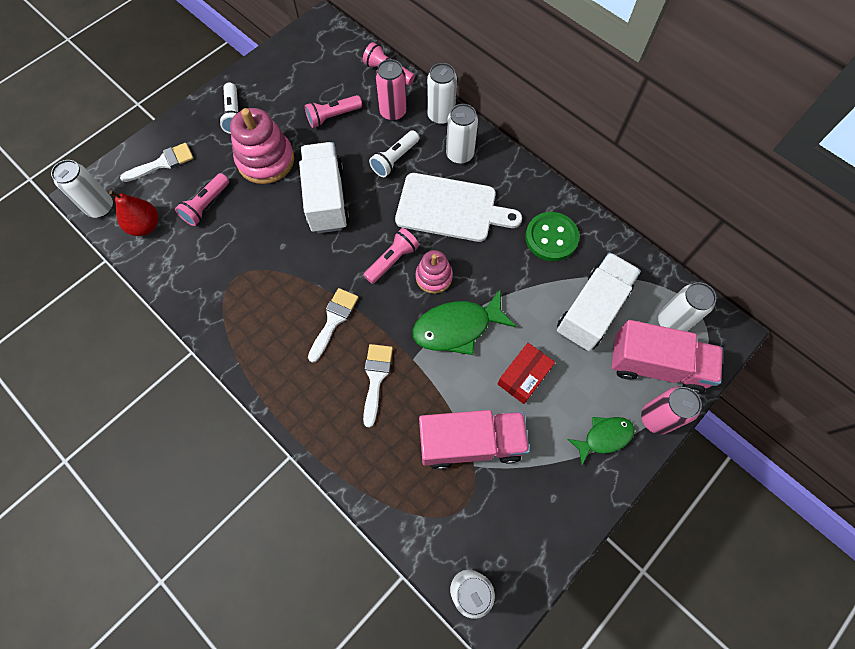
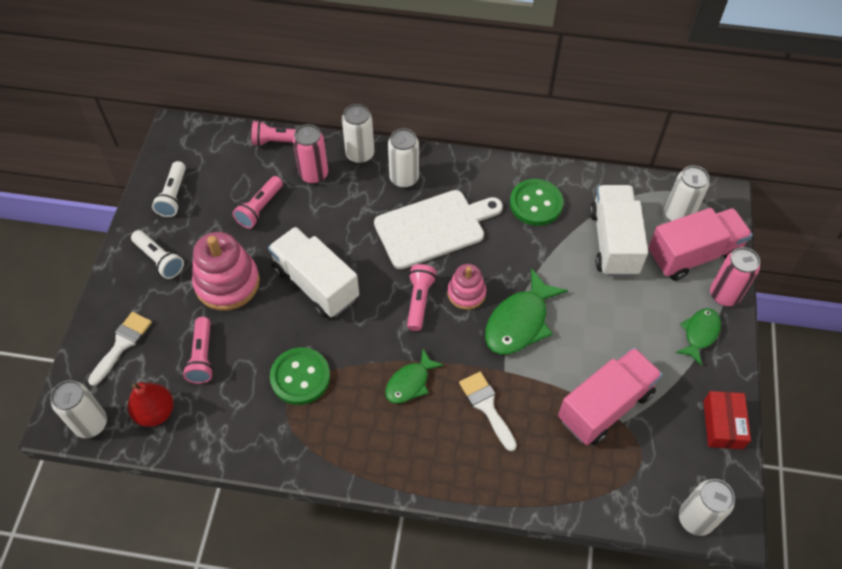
camera: 35 degrees left, 10 degrees down
white brush [308,288,359,363] -> green fish [385,349,444,404]
white flashlight [369,130,419,177] -> white flashlight moved to [152,161,186,217]
red box [498,343,555,404] -> red box moved to [703,391,751,449]
none -> green button [270,348,330,405]

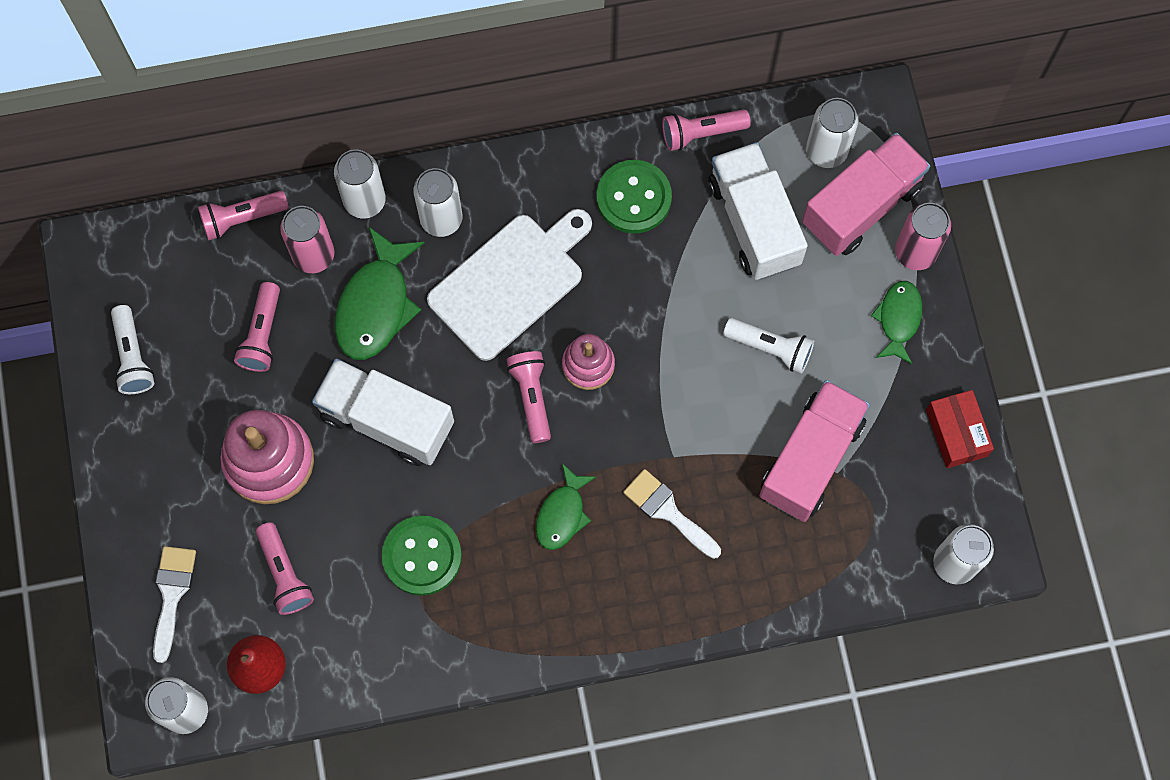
camera: 20 degrees left, 15 degrees up
white flashlight [131,230,184,279] -> white flashlight moved to [723,318,814,374]
green fish [485,268,568,355] -> green fish moved to [335,227,425,360]
none -> pink flashlight [662,109,751,151]

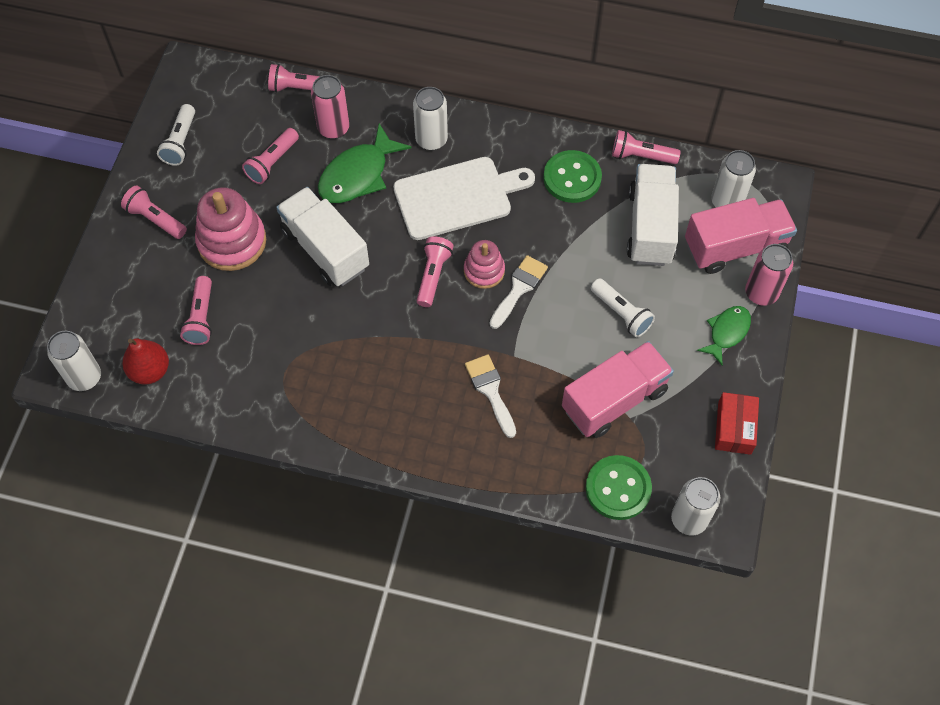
camera: 25 degrees right, 10 degrees down
white brush [153,546,196,663] -> white brush moved to [489,255,548,329]
white can [334,149,386,218] -> none
green button [382,515,462,596] -> green button moved to [586,455,652,520]
green fish [536,464,596,550] -> none
none -> pink flashlight [121,185,187,239]

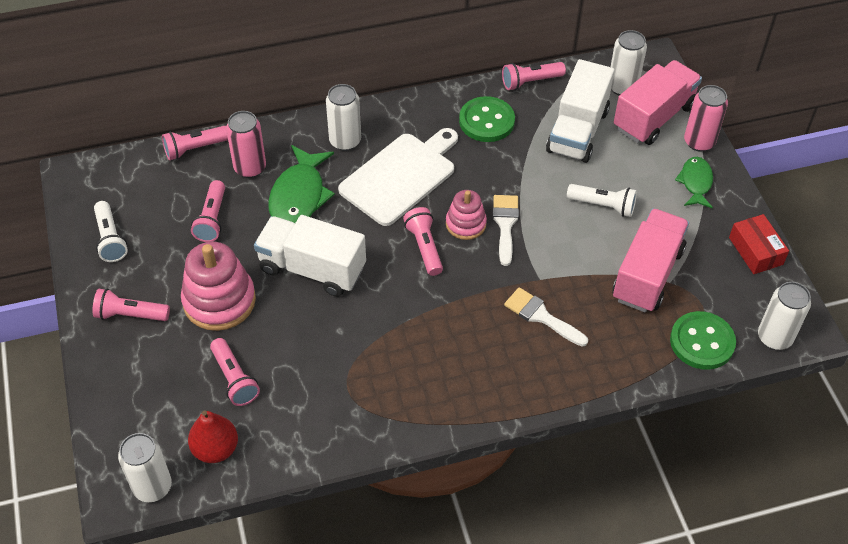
camera: 30 degrees left, 10 degrees down
white truck [627,164,679,266] -> white truck turned 135 degrees counterclockwise [546,59,615,163]

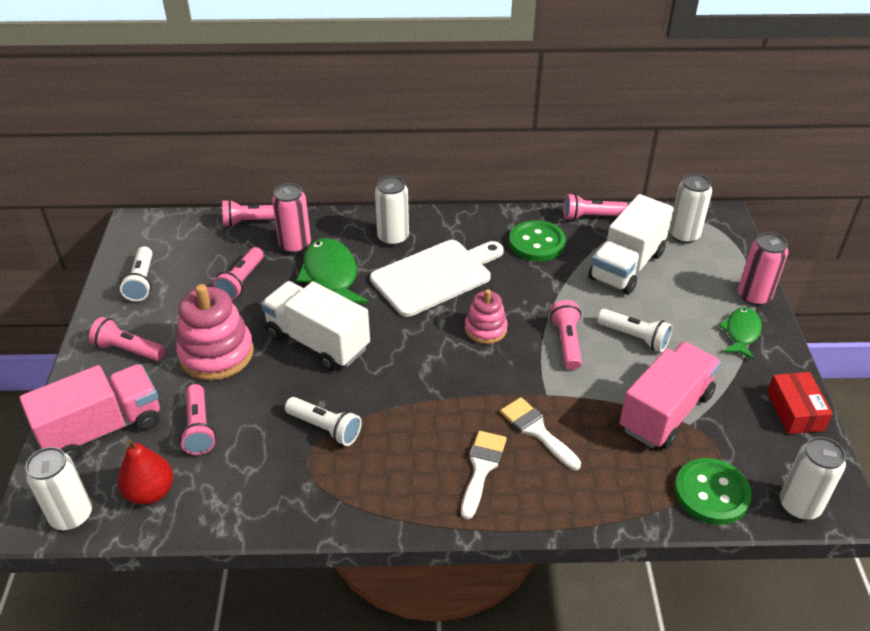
camera: 15 degrees right, 10 degrees down
green fish [268,145,335,223] -> green fish turned 135 degrees clockwise [297,238,369,303]
pink flashlight [403,207,443,276] -> pink flashlight moved to [550,300,582,370]
white brush [493,195,519,266] -> white brush moved to [461,431,507,519]
pink truck [614,60,702,145] -> pink truck moved to [19,364,160,462]
none -> white flashlight [285,397,362,446]

